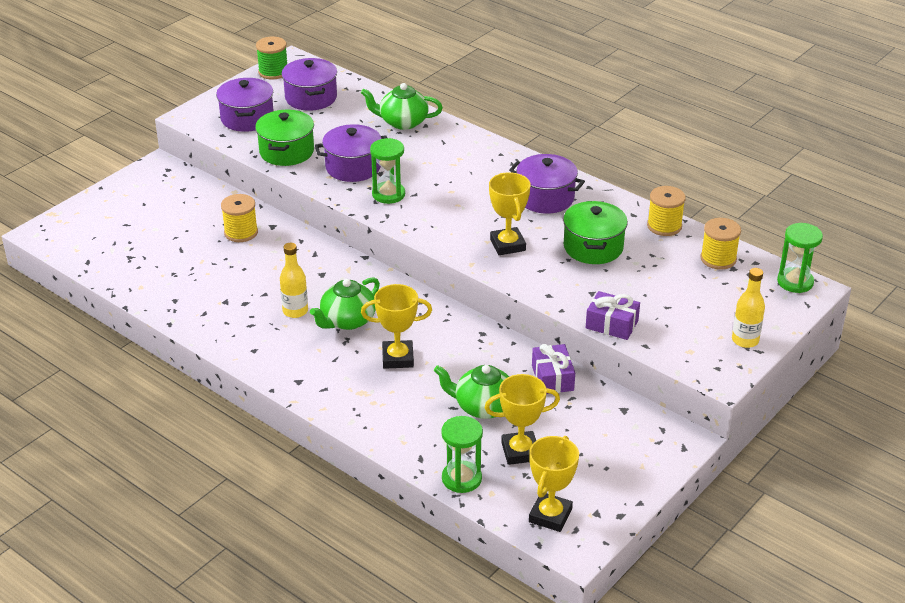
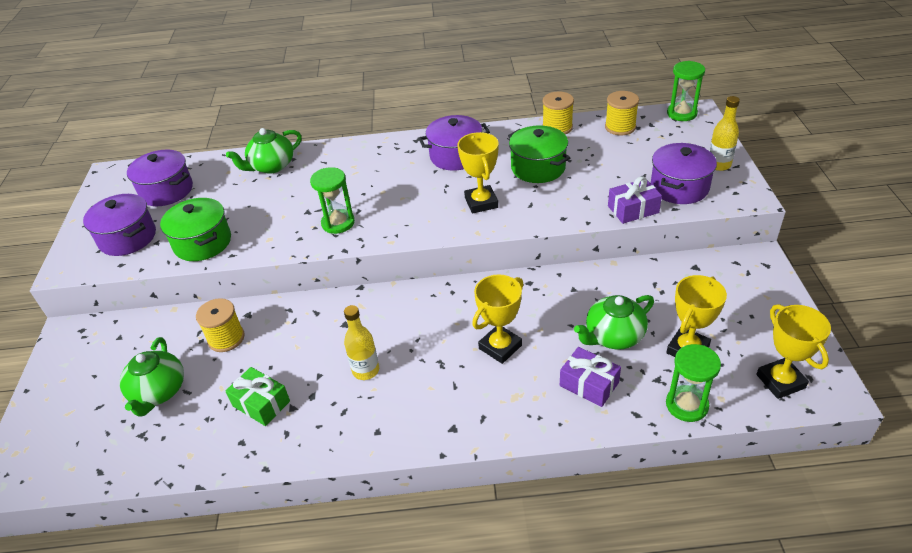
camera: 40 degrees left, 5 degrees up
green spool [256,37,287,79] -> none
green teapot [310,277,380,330] -> green teapot moved to [120,337,184,417]
purple pot [315,124,387,182] -> purple pot moved to [651,143,717,204]
yellow trophy [489,172,531,255] -> yellow trophy turned 45 degrees clockwise [457,132,499,214]
purple gift [532,344,575,394] -> purple gift moved to [560,347,621,407]
none -> green gift [225,367,290,426]

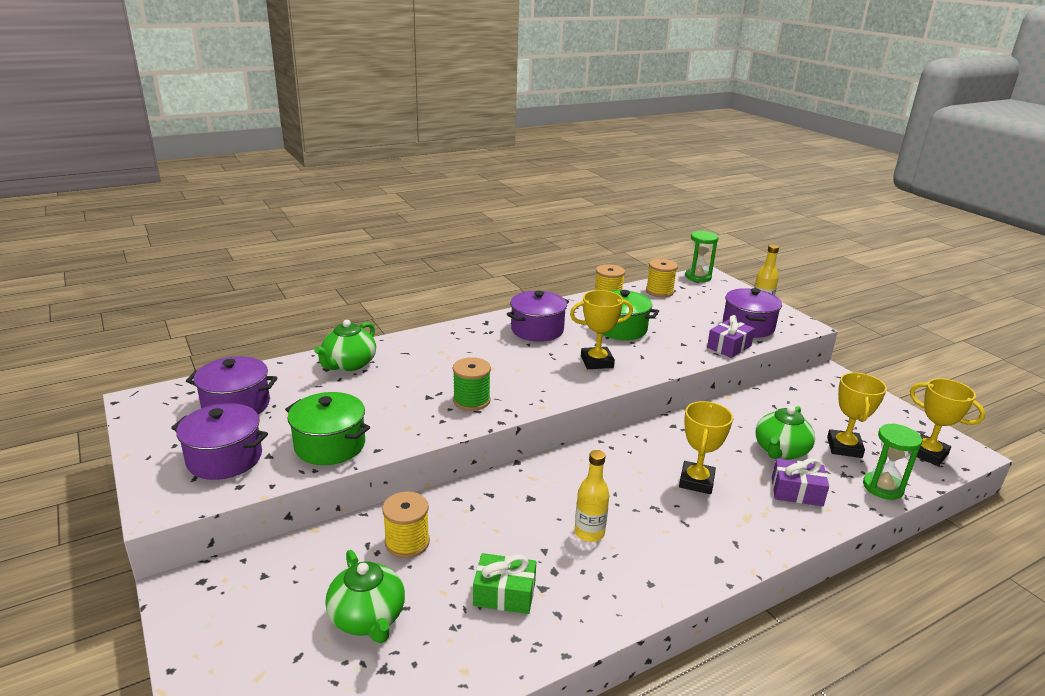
camera: 30 degrees left, 15 degrees down
green hourglass [310,167,355,234] -> green spool [453,357,491,411]
yellow trophy [457,132,499,214] -> yellow trophy turned 60 degrees counterclockwise [570,290,633,369]

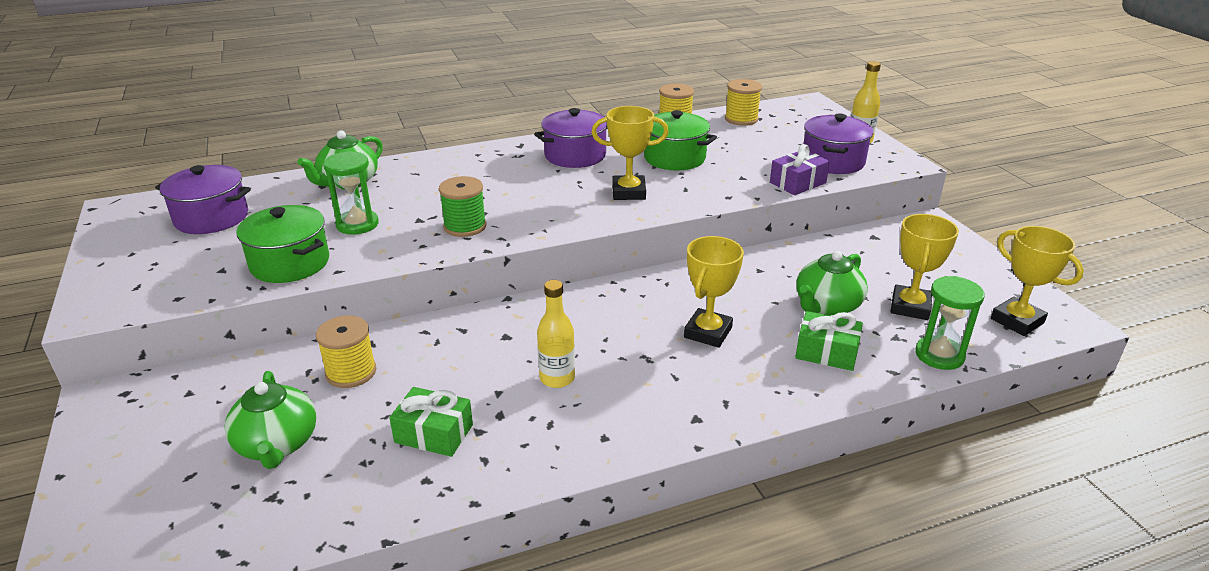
camera: 10 degrees right, 5 degrees up
purple pot [171,403,268,480] -> none
green hourglass [685,231,718,282] -> green hourglass moved to [323,151,379,235]
purple gift [772,458,829,506] -> green gift [795,311,863,371]

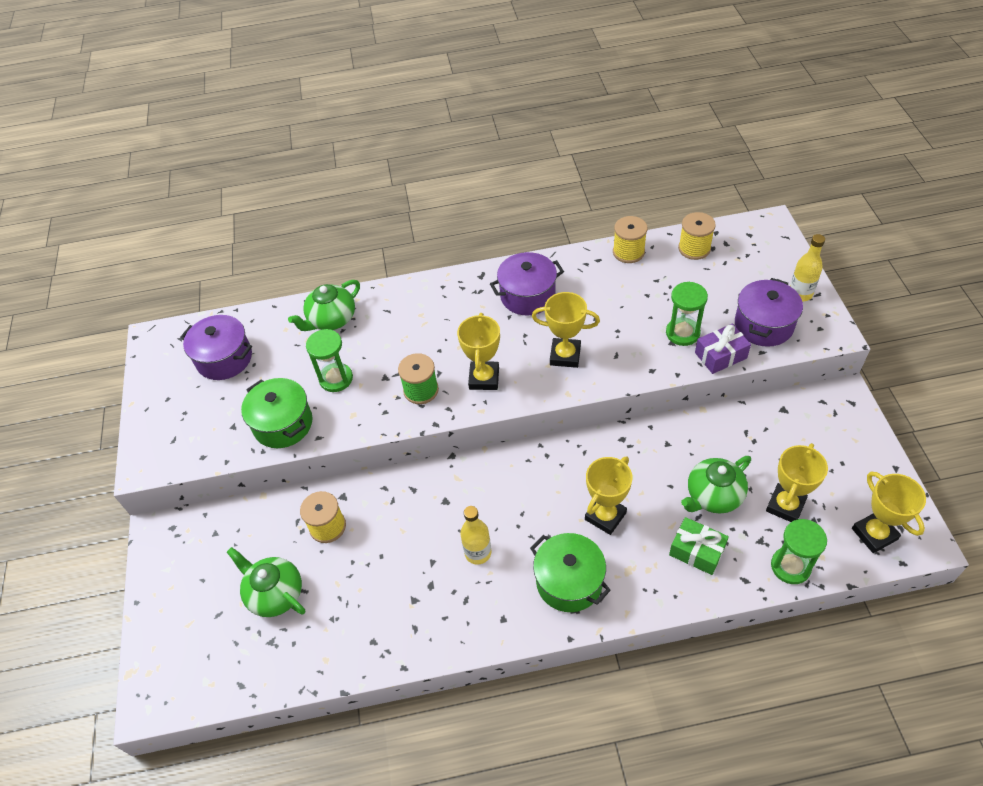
camera: 15 degrees right, 20 degrees up
green teapot [224,371,316,469] -> green teapot turned 135 degrees clockwise [227,547,305,617]
green gift [389,387,473,457] -> none
green pot [644,110,717,170] -> green pot moved to [530,533,611,612]
none -> yellow trophy [457,313,500,390]
none -> green hourglass [666,282,708,346]

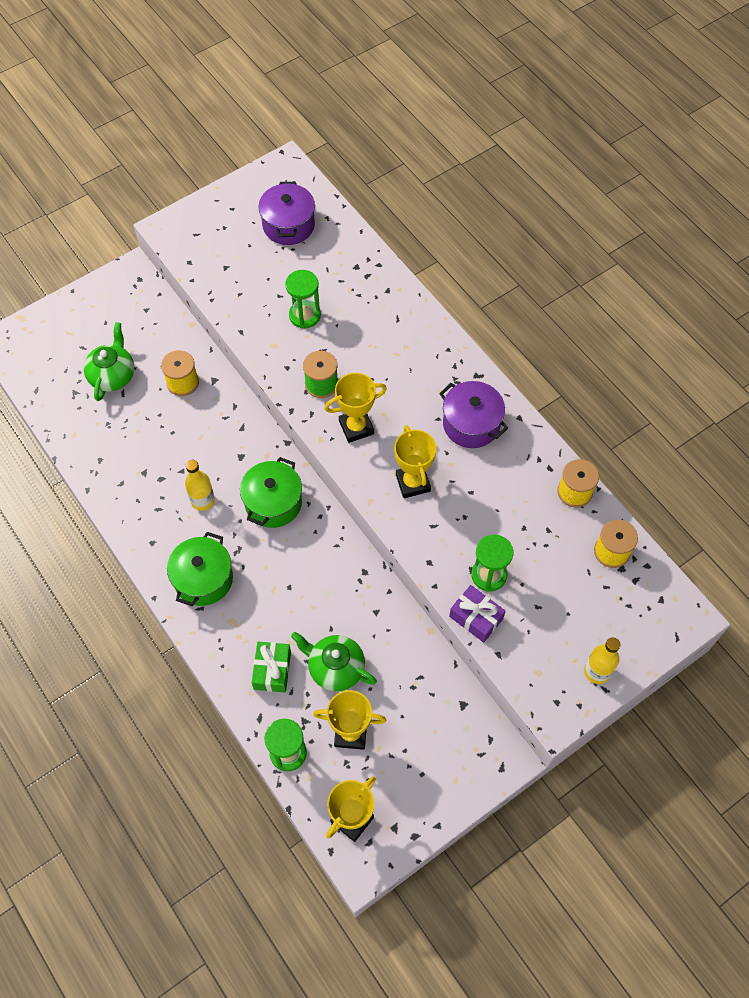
camera: 60 degrees right, 10 degrees up
green pot [241,378,313,448] -> green pot moved to [240,457,302,528]
green teapot [288,280,360,331] -> none
yellow trophy [585,457,632,535] -> none
purple pot [735,278,803,347] -> none

